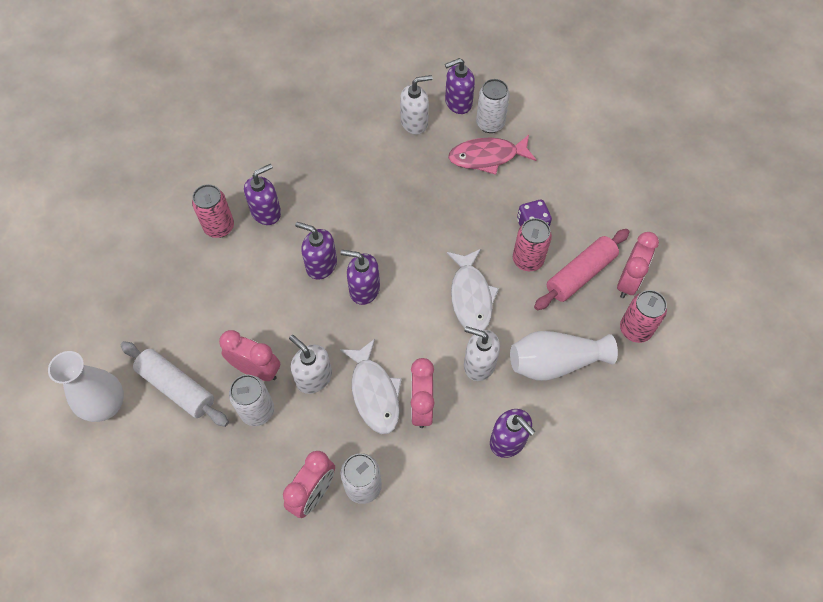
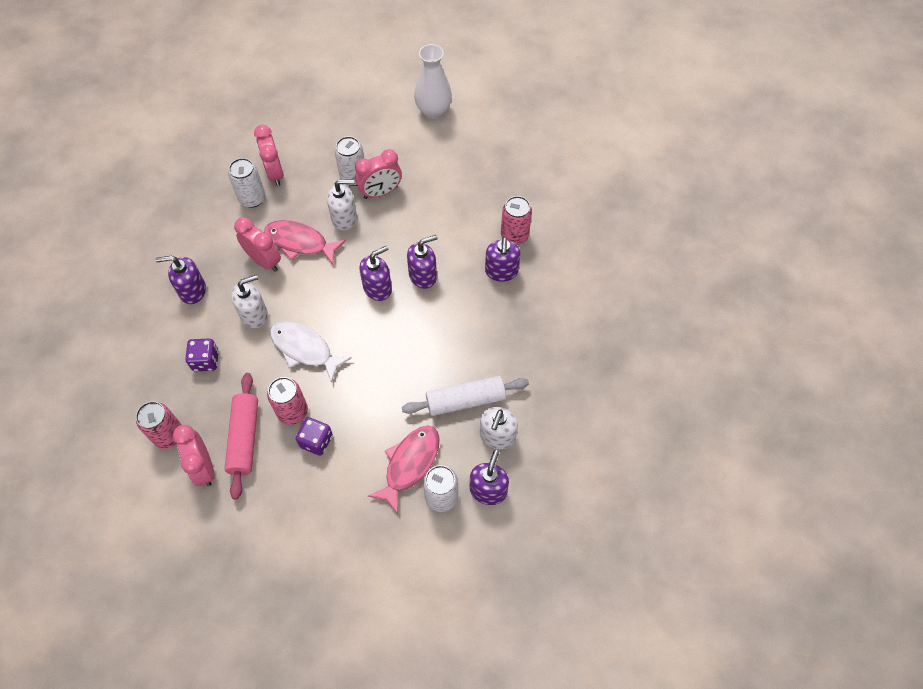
camera: 130 degrees right, 0 degrees up
white rolling pin [120,341,229,427] -> white rolling pin moved to [402,376,529,416]
white fish [340,339,402,434] -> pink fish [264,220,346,265]
white vase [510,331,618,381] -> purple dice [185,339,219,372]

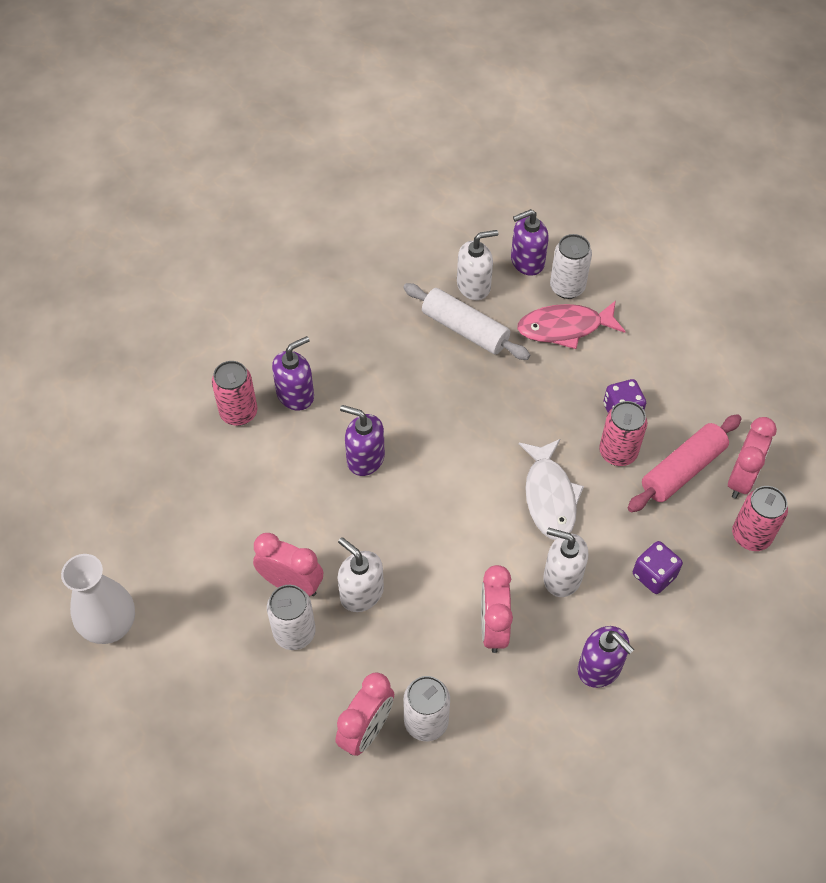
camera: 130 degrees left, 5 degrees down
pink fish [264,220,346,265] -> none
purple soap dispenser [359,246,392,301] -> none

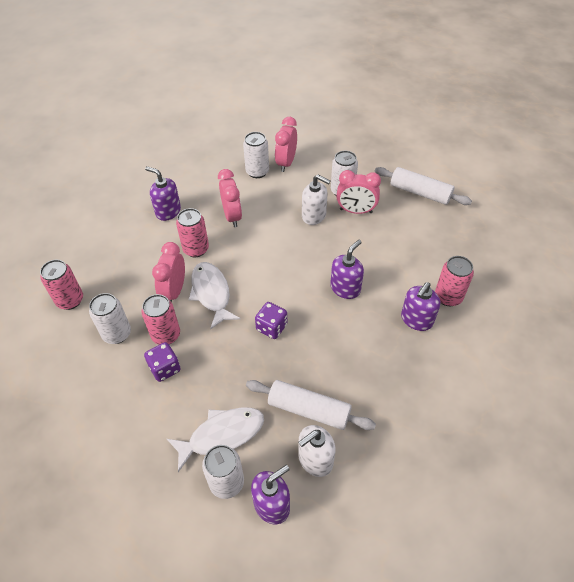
camera: 165 degrees right, 5 degrees down
white vase [61,554,135,644] -> none
purple soap dispenser [340,405,385,476] -> purple soap dispenser turned 60 degrees counterclockwise [330,240,364,299]
pink fish [517,301,626,349] -> white fish [167,407,264,472]
white soap dispenser [543,528,588,597] -> pink can [176,208,209,257]
pink rolling pin [628,414,742,512] -> white can [89,293,131,344]
purple dice [633,541,683,594] -> purple dice moved to [255,302,287,339]
pink clock [728,417,777,499] -> pink clock moved to [152,242,185,302]
none -> white rolling pin [375,167,472,205]

